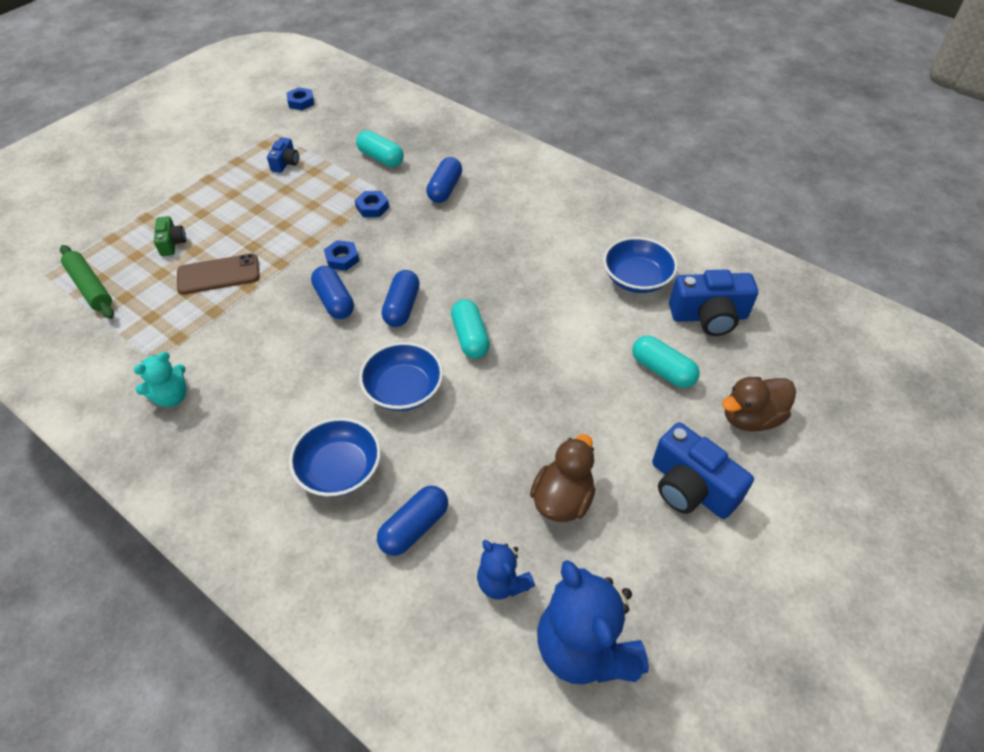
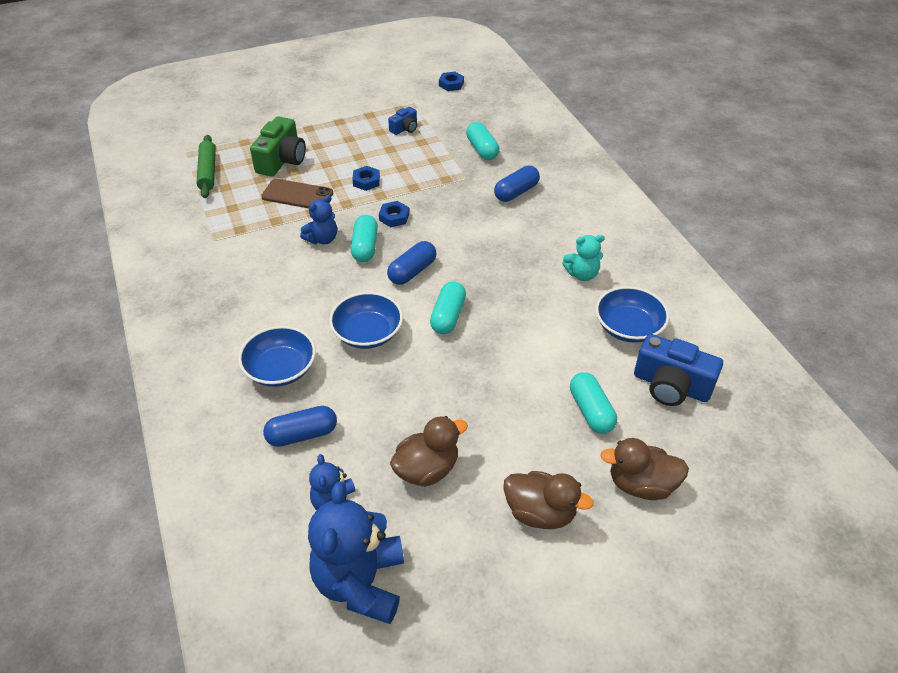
camera: 30 degrees right, 5 degrees down
turquoise teddy bear [134,352,187,407] -> turquoise teddy bear moved to [562,235,605,281]
green camera [154,216,186,256] -> green camera [250,116,306,177], size x1.87
blue capsule [311,266,354,319] -> turquoise capsule [351,215,378,262]
blue nut [355,191,389,217] -> blue nut moved to [352,166,380,191]
blue camera [652,422,754,519] -> brown duck [503,471,594,529]
none -> blue teddy bear [300,195,337,244]

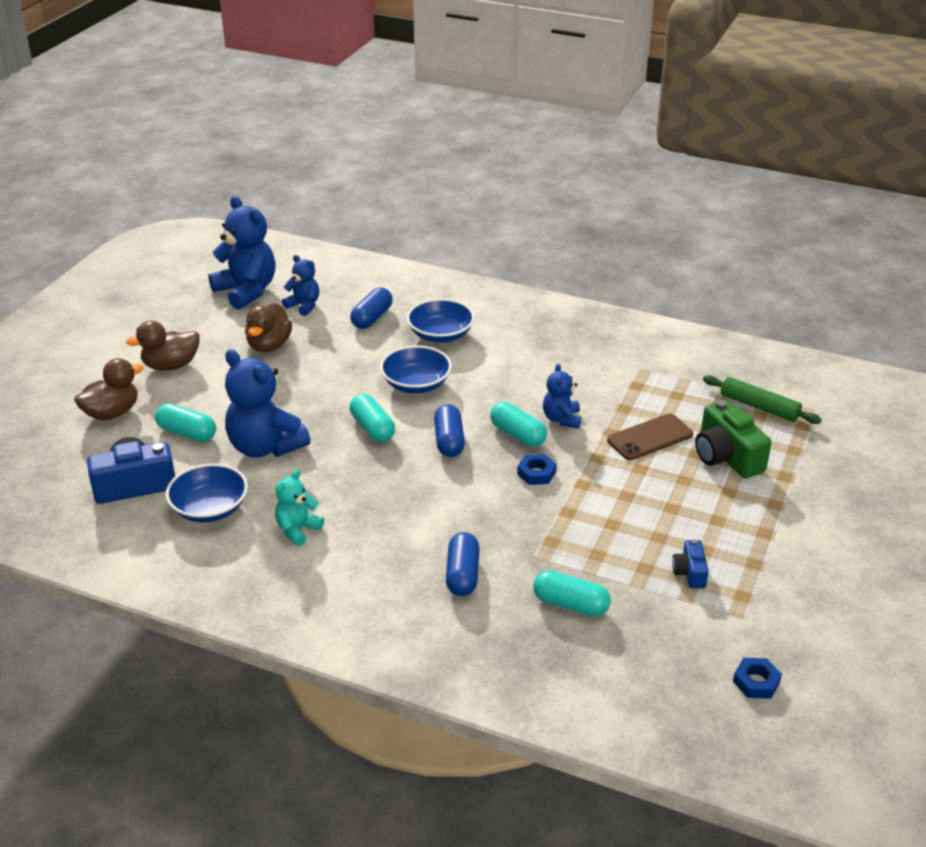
camera: 135 degrees right, 10 degrees down
blue nut [352,166,380,191] -> none
none -> blue teddy bear [225,349,311,457]

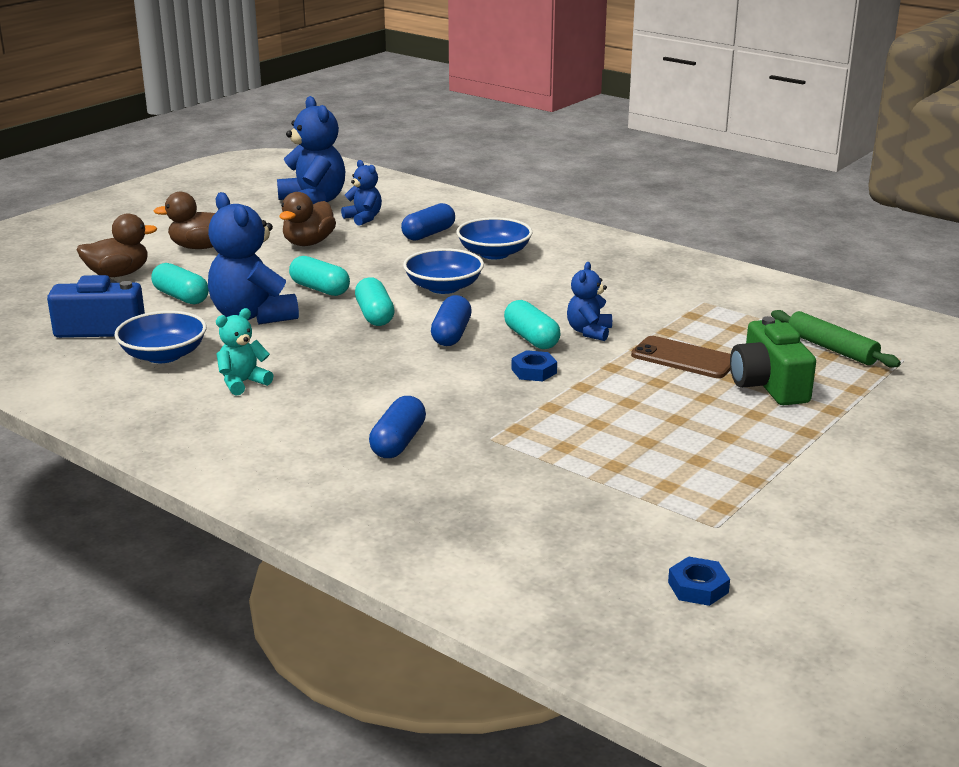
camera: 15 degrees right, 10 degrees down
turquoise capsule [533,571,611,617] -> turquoise capsule moved to [289,256,350,296]
brown phone [607,413,693,460] -> brown phone turned 45 degrees clockwise [631,336,731,378]
blue camera [672,539,709,588] -> none

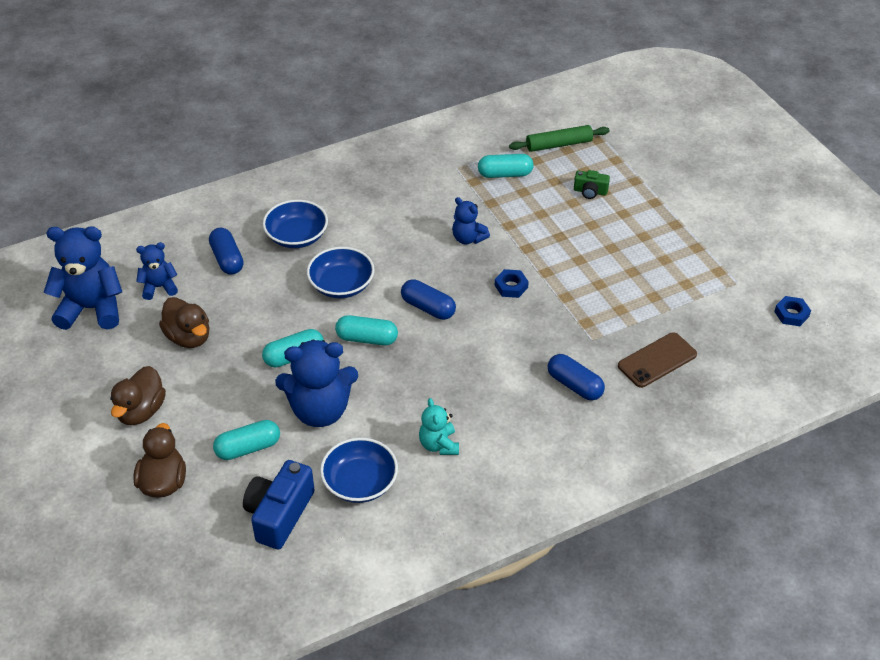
camera: 65 degrees left, 20 degrees up
turquoise capsule [504,300,561,349] -> turquoise capsule moved to [478,154,534,178]
brown phone [631,336,731,378] -> brown phone moved to [618,332,697,388]
green camera [730,316,816,405] -> green camera [574,170,610,199], size x0.53

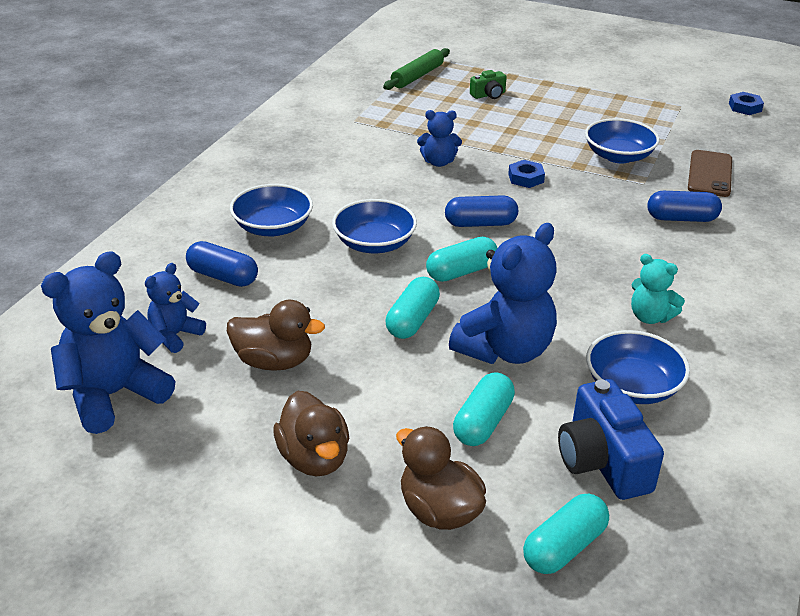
camera: 40 degrees left, 10 degrees down
turquoise capsule [478,154,534,178] -> turquoise capsule moved to [523,494,609,574]
none -> blue bowl [585,118,660,163]

